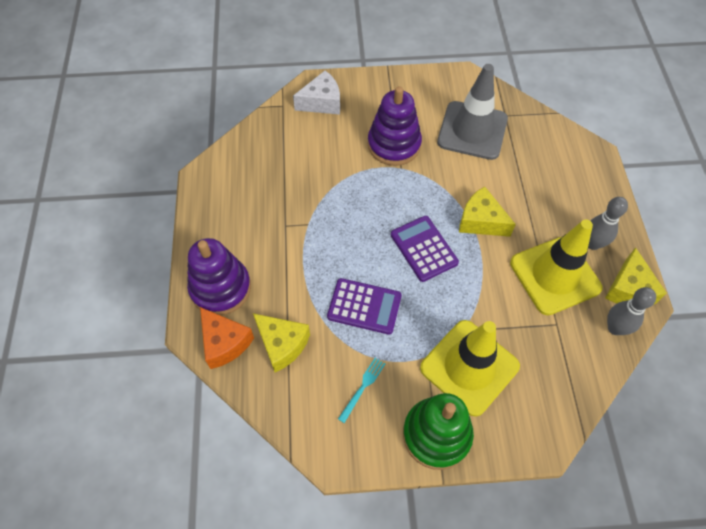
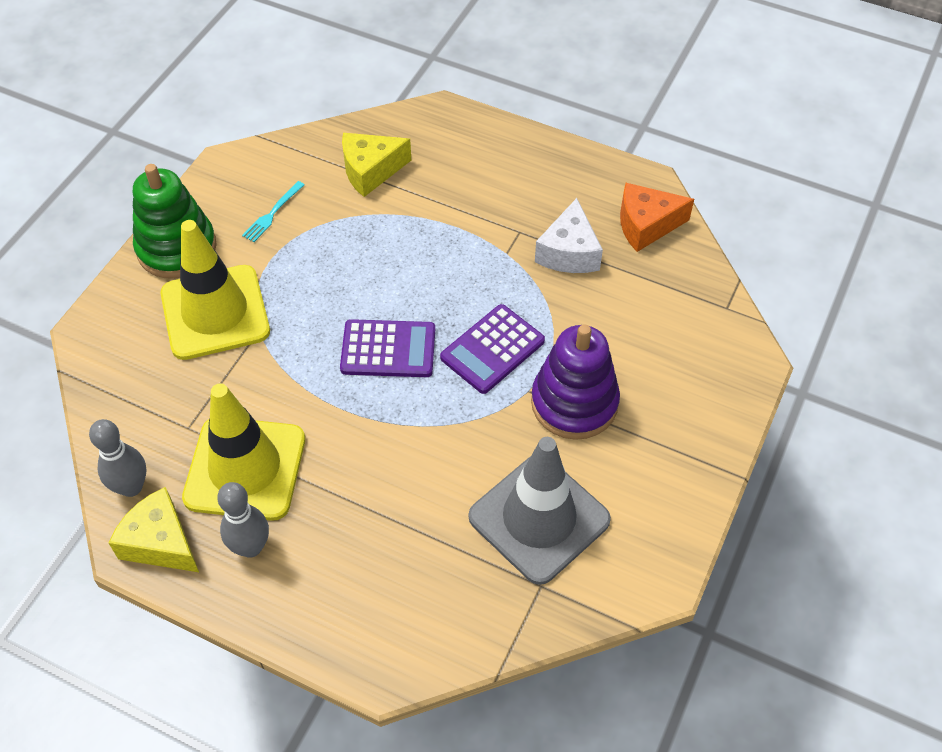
camera: 120 degrees right, 5 degrees down
purple stacking toy [187,238,251,315] -> none
orange cheese [200,307,254,369] -> orange cheese moved to [620,183,694,252]
white cheese [293,71,340,115] -> white cheese moved to [535,198,603,273]
purple calculator [327,278,402,335] -> purple calculator moved to [440,304,545,394]
turquoise fork [338,358,385,423] -> turquoise fork turned 60 degrees clockwise [242,181,304,242]
yellow cheese [459,186,516,237] -> none

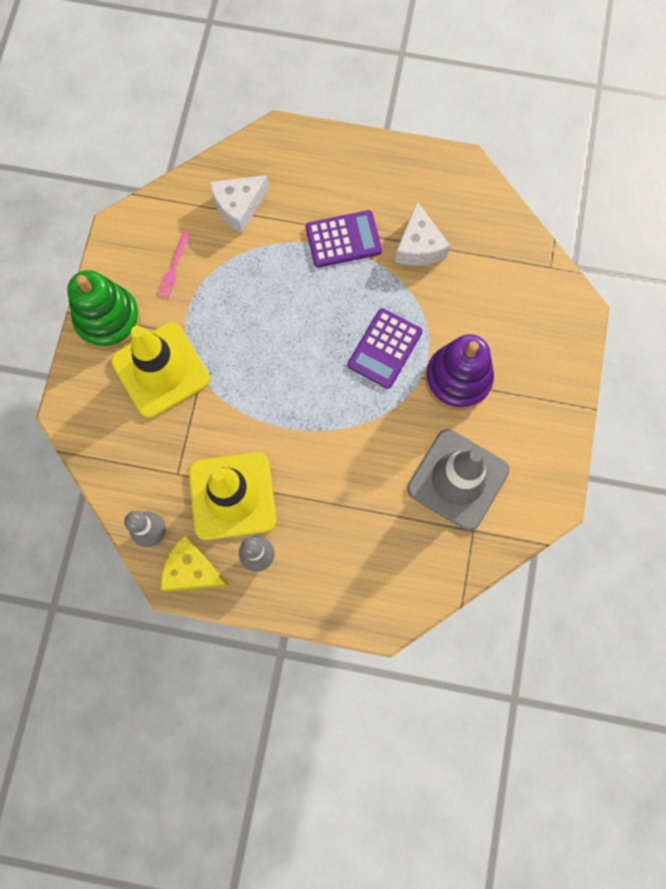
camera: 15 degrees left, 20 degrees up
turquoise fork [242,181,304,242] -> pink fork [157,232,190,298]
purple calculator [340,319,435,377] -> purple calculator moved to [306,210,382,268]
yellow cheese [342,133,411,197] -> white cheese [210,175,269,234]
orange cheese [620,183,694,252] -> none

